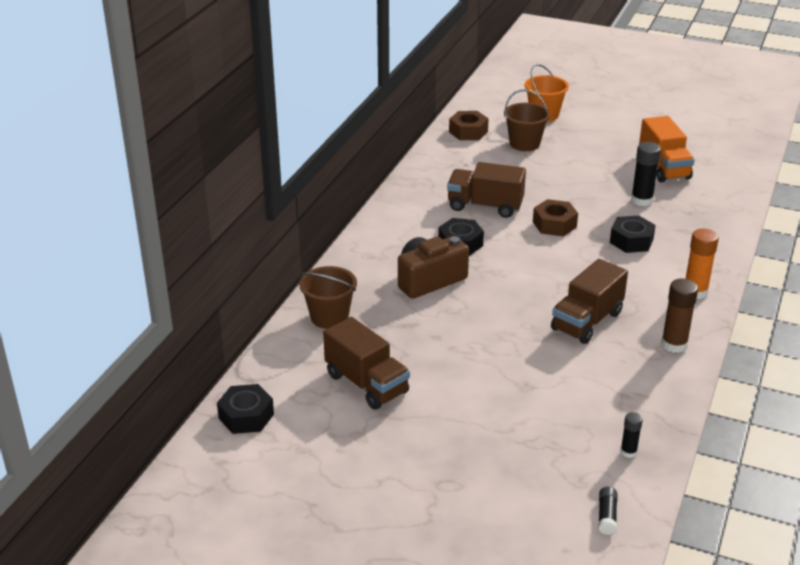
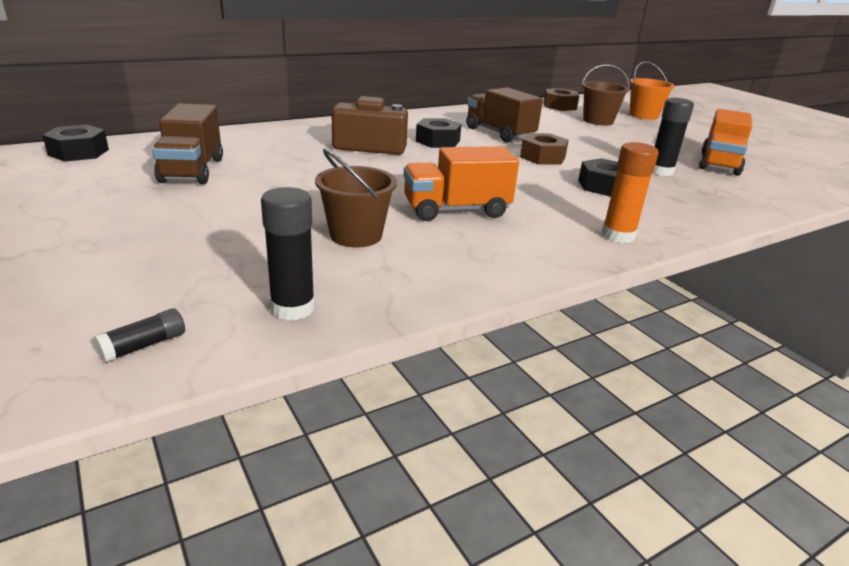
camera: 35 degrees right, 5 degrees down
brown bucket [299,266,357,329] -> brown bucket moved to [315,149,397,247]
brown truck [551,259,628,344] -> orange truck [404,146,519,221]
black glue stick [620,412,643,458] -> black glue stick [261,187,315,321], size x1.75
brown glue stick [661,279,698,353] -> none

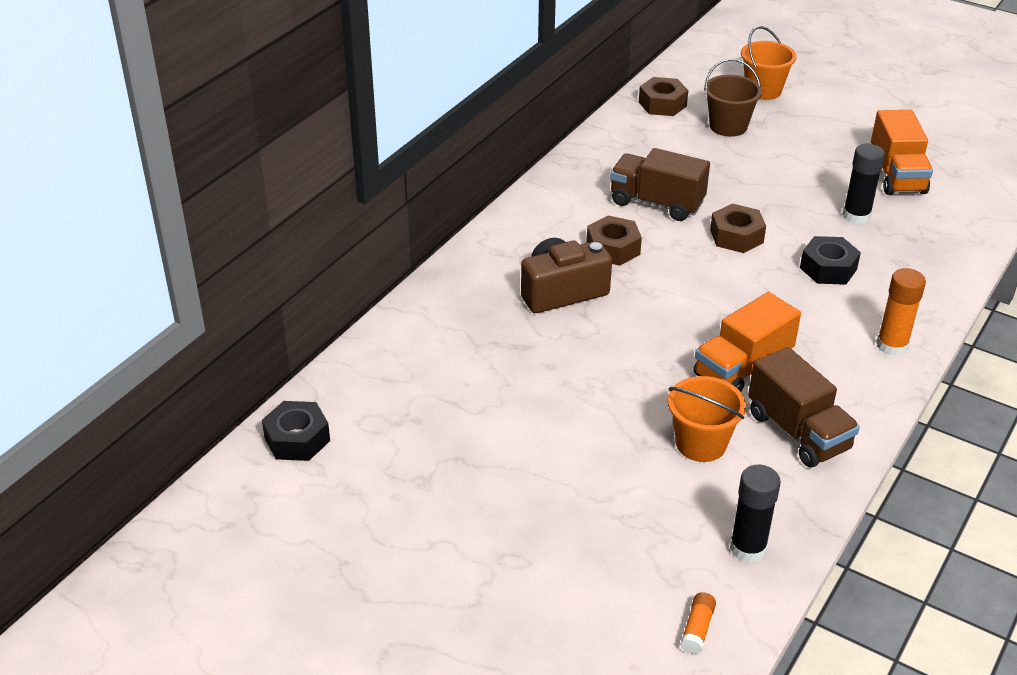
camera: 25 degrees left, 10 degrees up
black glue stick [94,308,185,363] -> orange glue stick [680,592,716,655]
brown truck [152,104,223,184] -> brown truck moved to [748,347,860,467]
brown bucket [315,149,397,247] -> orange bucket [668,376,746,462]
black nut [416,118,461,148] -> brown nut [587,216,642,266]

